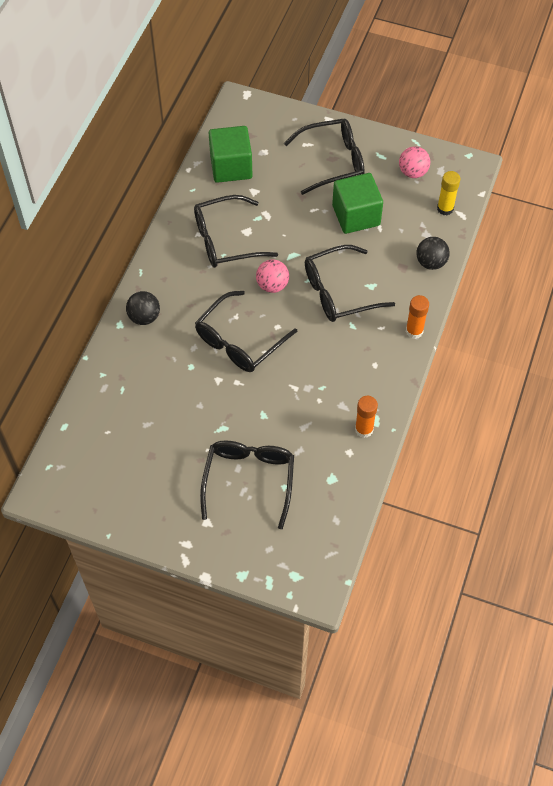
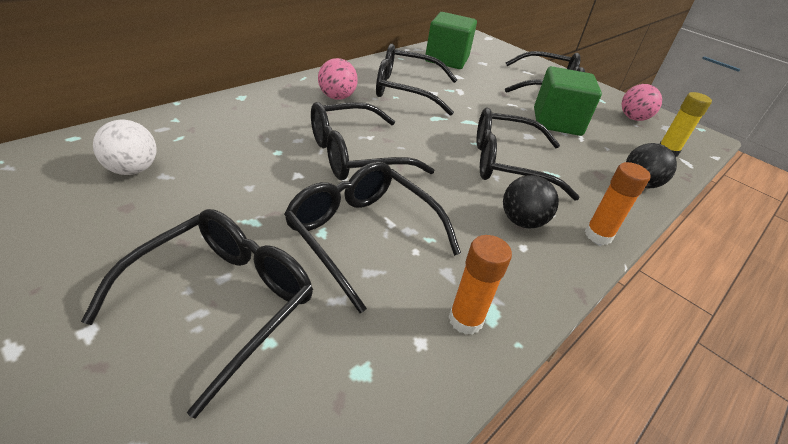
camera: 20 degrees right, 20 degrees down
black ball [126,291,160,325] -> black ball moved to [503,175,559,229]
pink ball [256,259,289,293] -> pink ball moved to [318,58,358,100]
none -> white ball [93,120,157,175]
none -> black glasses [284,161,461,313]

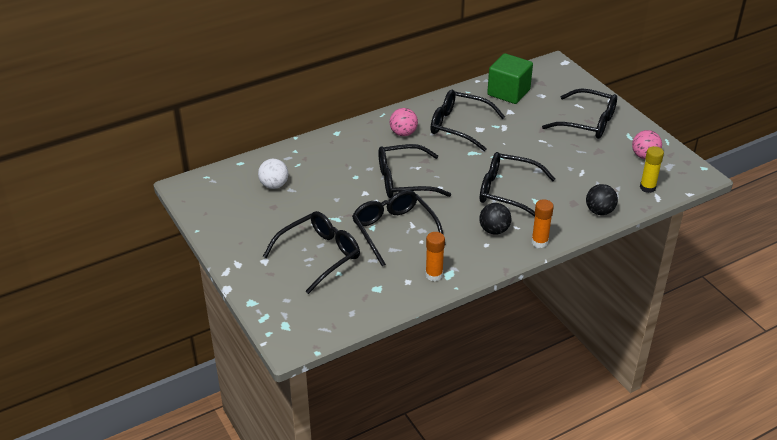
camera: 20 degrees right, 0 degrees up
green cube [534,66,602,136] -> none

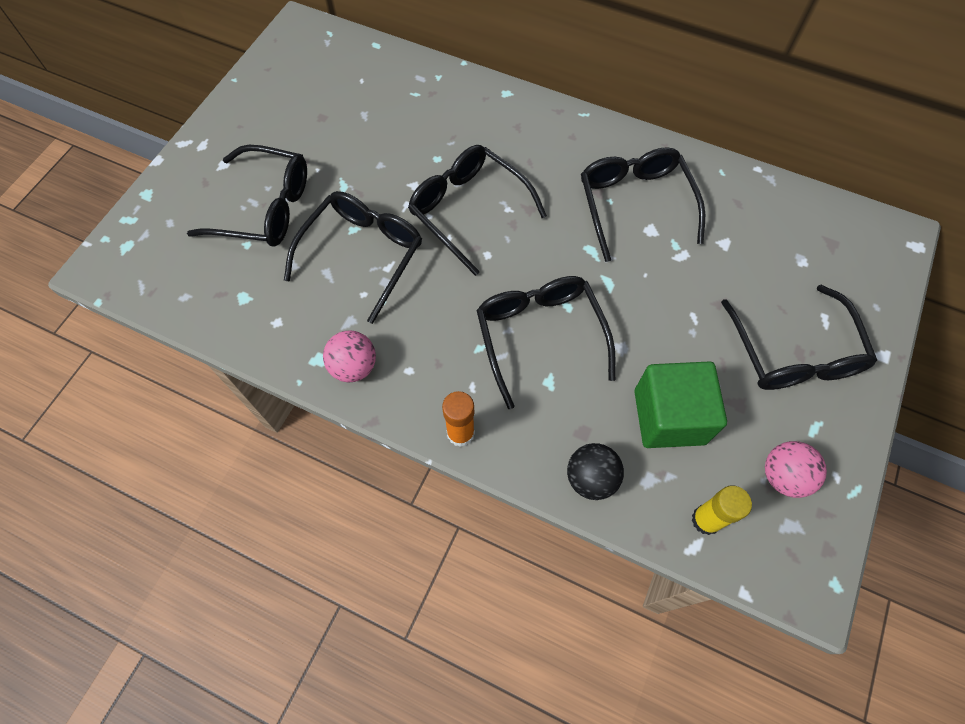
camera: 55 degrees right, 25 degrees up
white ball [258,159,288,189] -> none
pink ball [390,108,418,136] -> pink ball moved to [323,330,376,382]
orange glue stick [425,232,445,281] -> none
black ball [479,203,511,235] -> none
green cube [487,53,533,104] -> green cube moved to [634,361,727,448]

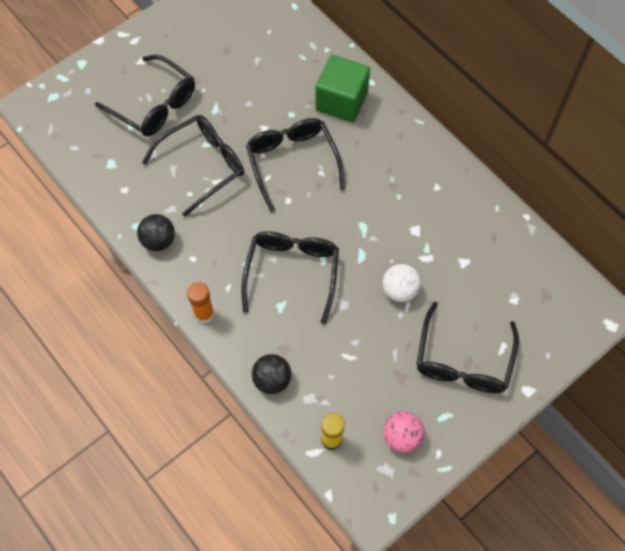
camera: 25 degrees right, 0 degrees up
pink ball [323,330,376,382] -> black ball [137,214,175,251]
black glasses [581,147,705,262] -> none
green cube [634,361,727,448] -> green cube moved to [315,55,370,122]
none -> white ball [383,264,421,302]

